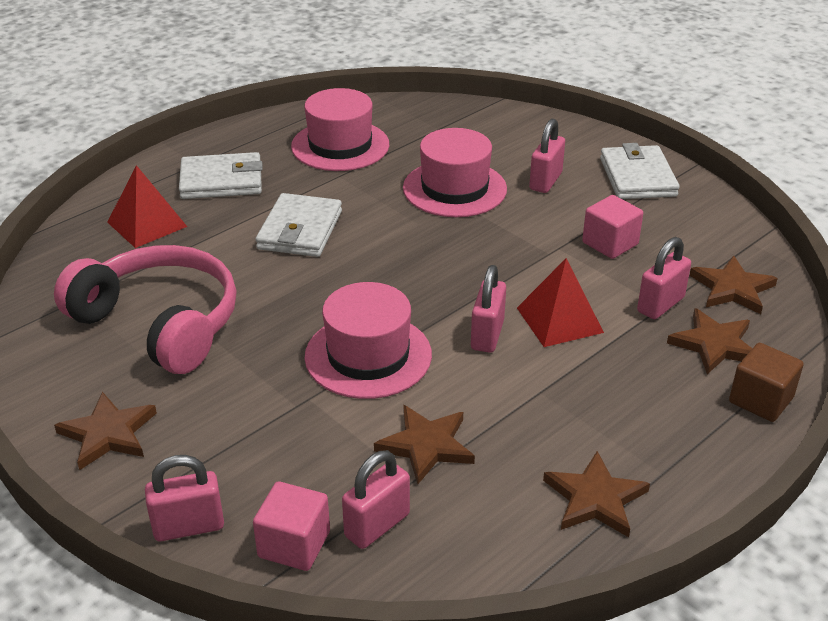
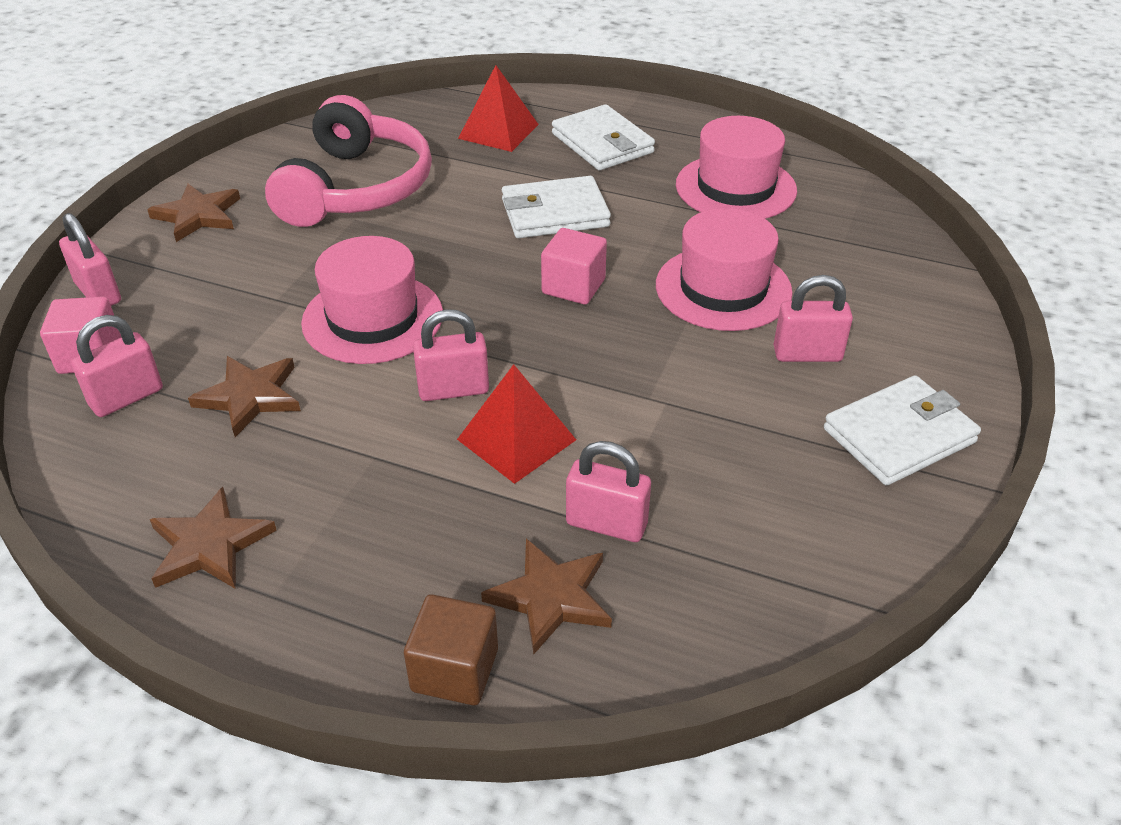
camera: 65 degrees right, 5 degrees up
pink padlock [342,450,410,549] -> pink padlock turned 60 degrees counterclockwise [71,315,163,417]
pink cube [582,195,643,259] -> pink cube moved to [541,228,607,305]
brown star [690,255,778,314] -> none

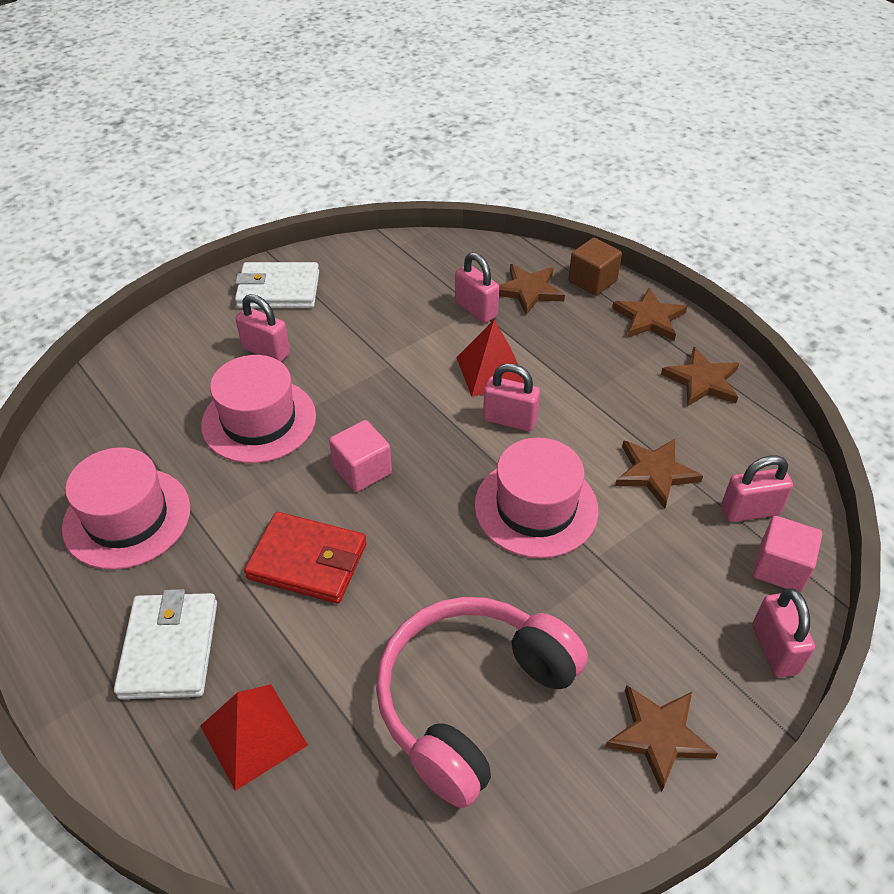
camera: 150 degrees left, 5 degrees up
white wallet [502,176,611,238] -> red wallet [244,512,367,604]
none -> brown star [612,288,687,341]

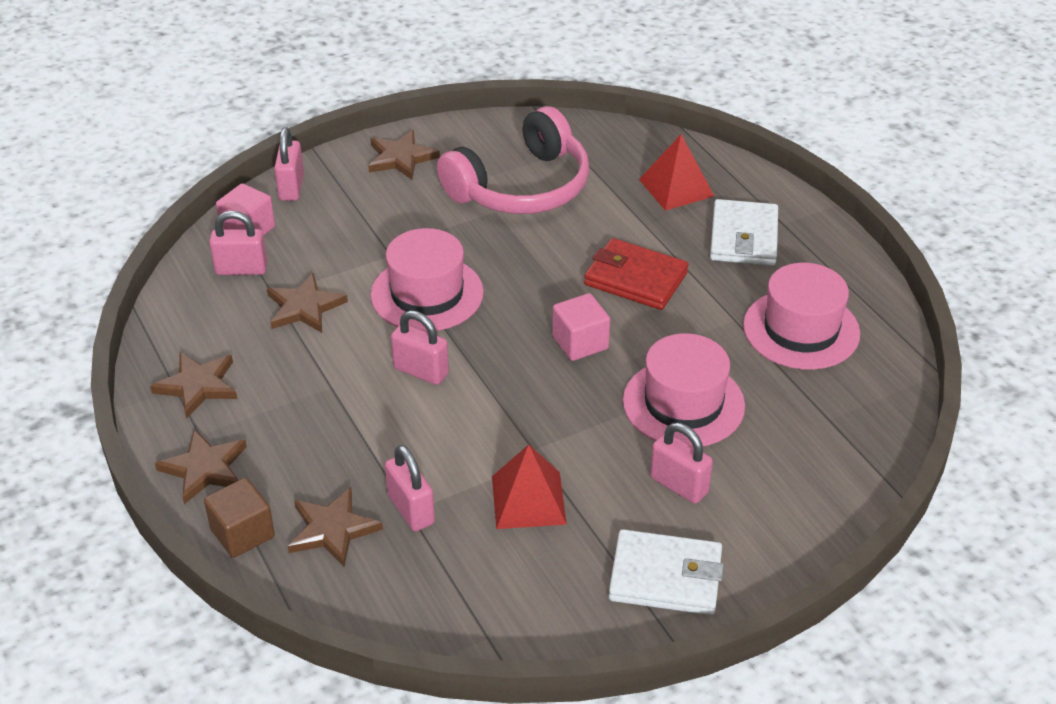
camera: 170 degrees left, 5 degrees down
red pyramid [456,320,524,397] -> red pyramid moved to [492,444,567,529]

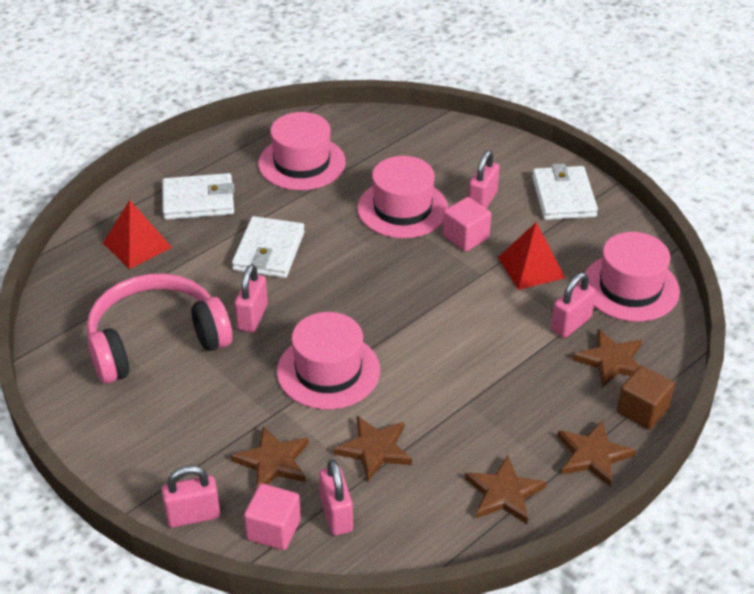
camera: 105 degrees left, 0 degrees up
brown star [368,130,440,180] -> brown star moved to [231,426,309,488]
pink padlock [391,310,449,385] -> pink padlock moved to [235,264,268,332]
pink headphones [437,106,589,214] -> pink headphones turned 60 degrees counterclockwise [86,274,232,384]
pink cube [552,293,610,361] -> pink cube moved to [443,197,491,252]
red wallet [584,238,689,310] -> white wallet [232,216,305,278]
none -> pink hat [585,232,680,322]

